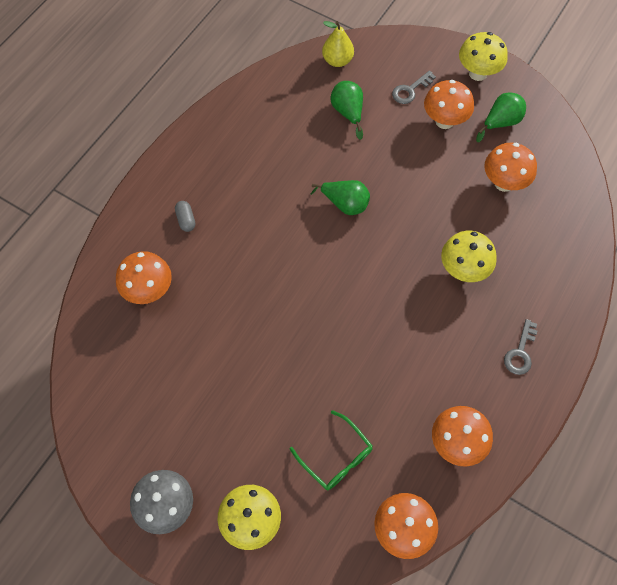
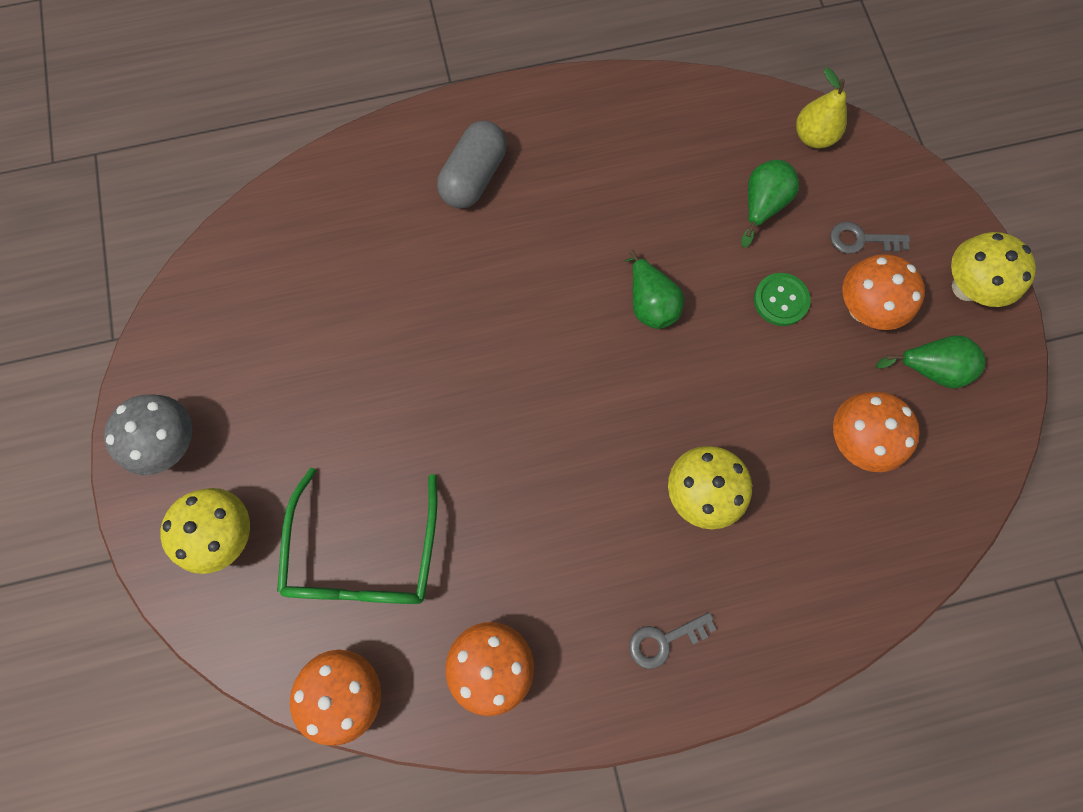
camera: 45 degrees right, 10 degrees up
orange mushroom [116,251,172,304] -> none
grey capsule [175,201,195,232] -> grey capsule [437,121,507,209], size x2.03
green glasses [290,410,373,490] -> green glasses [277,468,437,604], size x1.61
none -> green button [754,273,811,326]

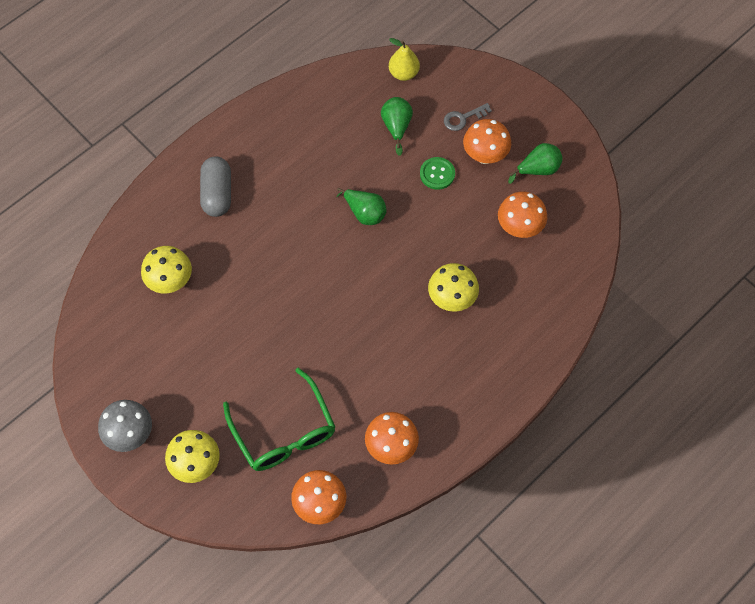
camera: 30 degrees left, 10 degrees down
grey key [629,612,716,669] -> none
yellow mushroom [951,232,1036,307] -> yellow mushroom moved to [141,246,192,293]

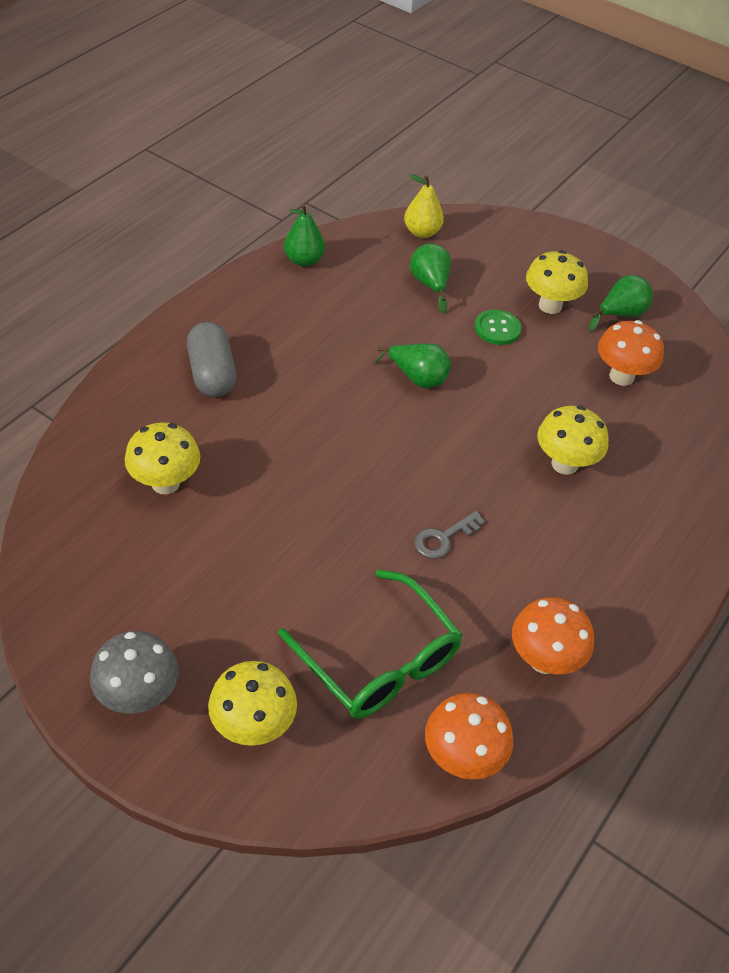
camera: 15 degrees left, 15 degrees down
grey key [444,103,492,131] -> grey key moved to [414,511,485,559]
orange mushroom [463,119,511,164] -> yellow mushroom [526,250,588,314]
none -> green pear [284,204,325,267]

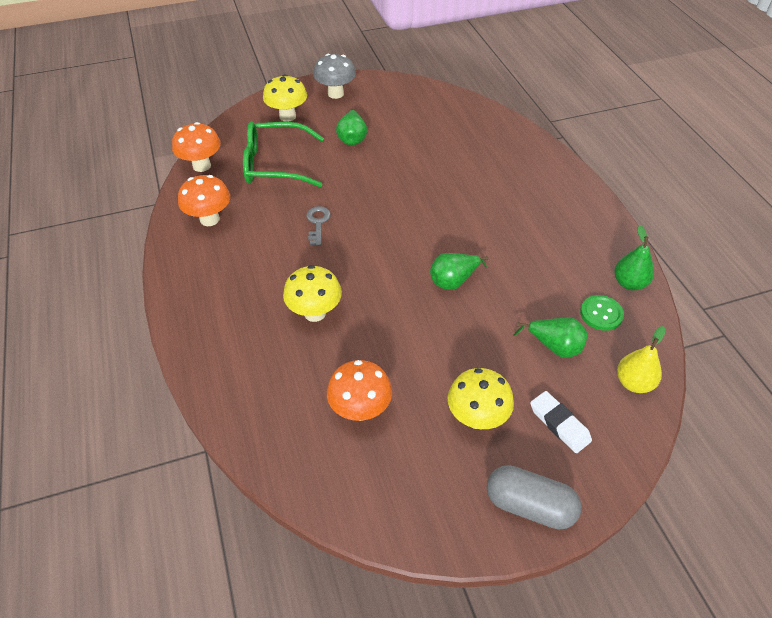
camera: 130 degrees right, 0 degrees up
yellow mushroom [125,422,200,494] -> none
grey capsule [187,322,236,397] -> grey capsule moved to [487,465,582,530]
green button [475,309,521,345] -> green button moved to [580,295,624,331]
green pear [589,275,653,331] -> green pear moved to [336,109,367,145]
none -> white eraser [530,391,592,453]

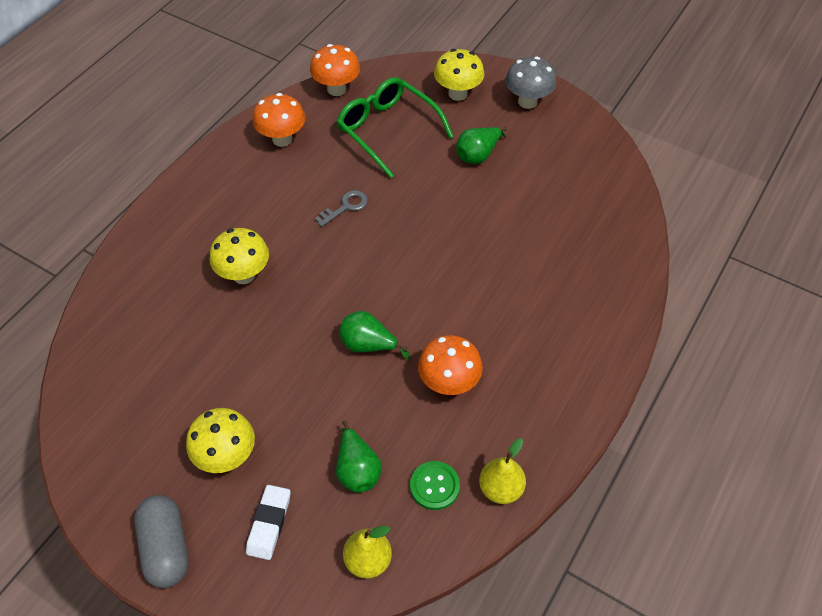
camera: 50 degrees right, 5 degrees up
orange mushroom [327,360,392,421] -> orange mushroom moved to [418,335,483,395]
green pear [614,225,654,290] -> yellow pear [479,438,526,504]

